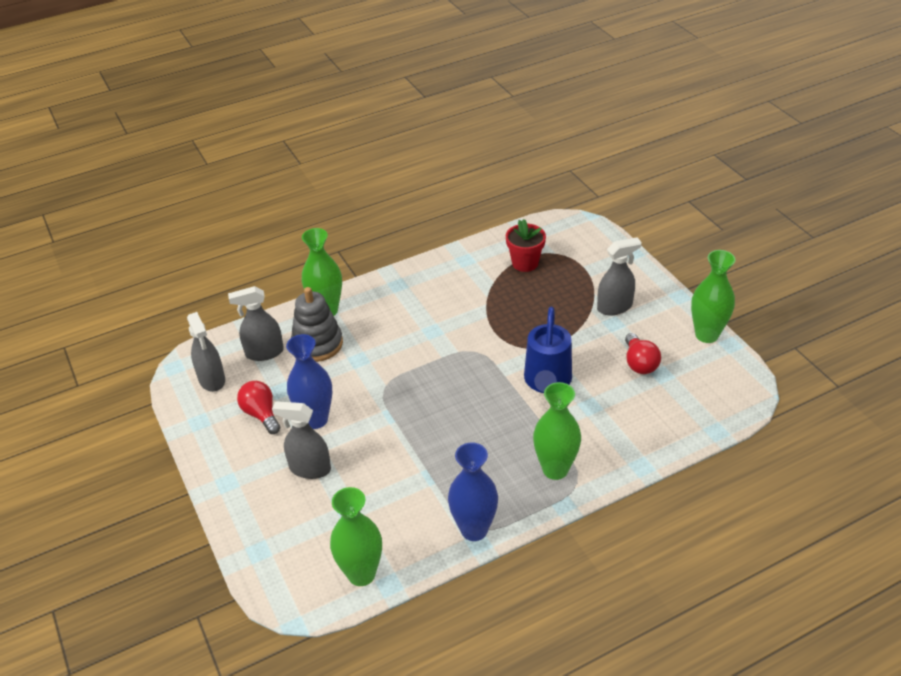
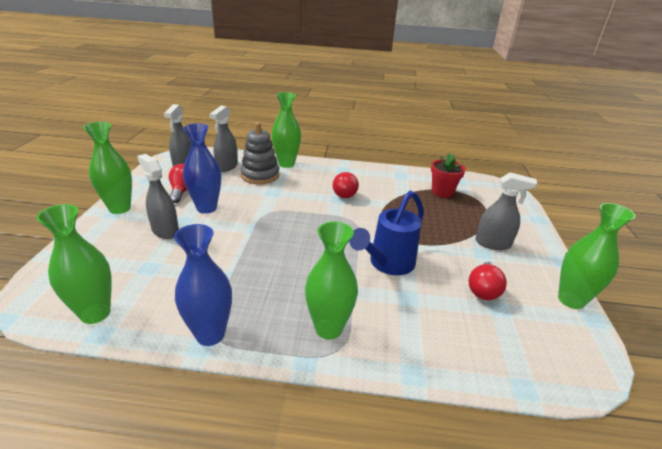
camera: 30 degrees right, 10 degrees down
grey spray bottle [228,286,284,361] -> grey spray bottle turned 90 degrees counterclockwise [210,106,238,172]
none -> green vase [83,122,132,214]
none -> red light bulb [332,172,359,198]

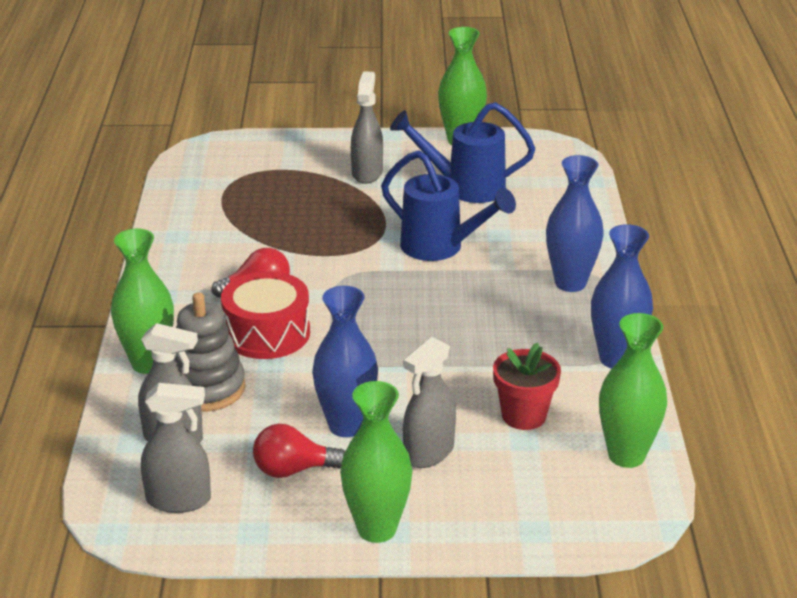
camera: 95 degrees left, 0 degrees up
green vase [305,221,358,340] -> blue vase [546,155,604,292]
red flower pot [431,153,466,198] -> red flower pot moved to [493,342,561,430]
red light bulb [469,262,507,300] -> blue watering can [390,102,535,203]
none -> red drum [221,271,310,359]

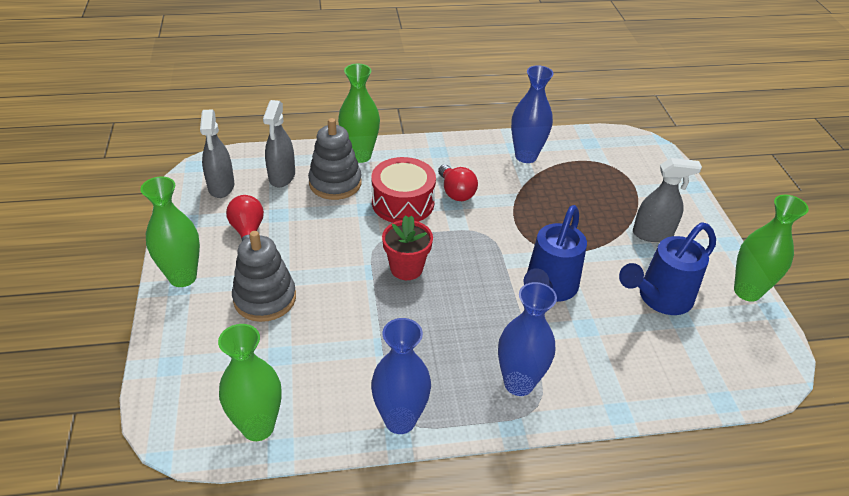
camera: 80 degrees right, 10 degrees up
blue vase [312,286,378,437] -> blue vase moved to [511,65,554,163]
blue watering can [390,102,535,203] -> blue watering can turned 120 degrees counterclockwise [619,222,716,315]
grey spray bottle [403,337,456,468] -> grey stacking toy [232,231,296,322]
red flower pot [493,342,561,430] -> red flower pot moved to [382,215,433,280]

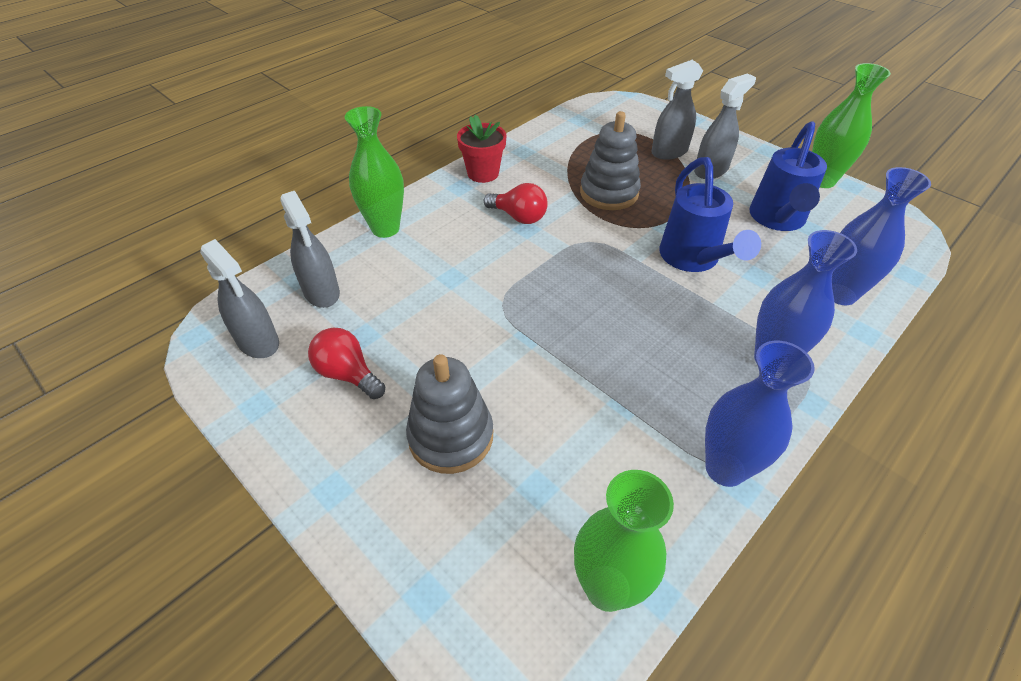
camera: 35 degrees left, 5 degrees up
green vase [141,177,200,287] -> none
grey stacking toy [308,118,362,200] -> grey stacking toy moved to [580,111,641,210]
red drum [371,157,436,223] -> none
red flower pot [382,215,433,280] -> red flower pot moved to [457,115,506,183]
blue vase [511,65,554,163] -> blue vase moved to [832,167,931,305]
none -> grey spray bottle [651,60,703,160]

